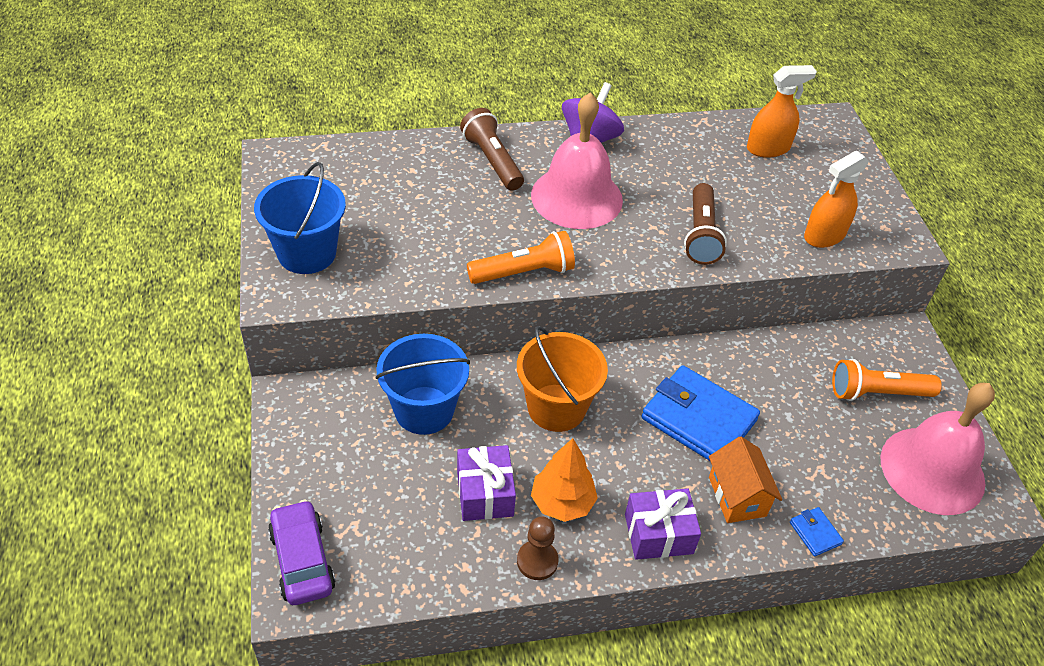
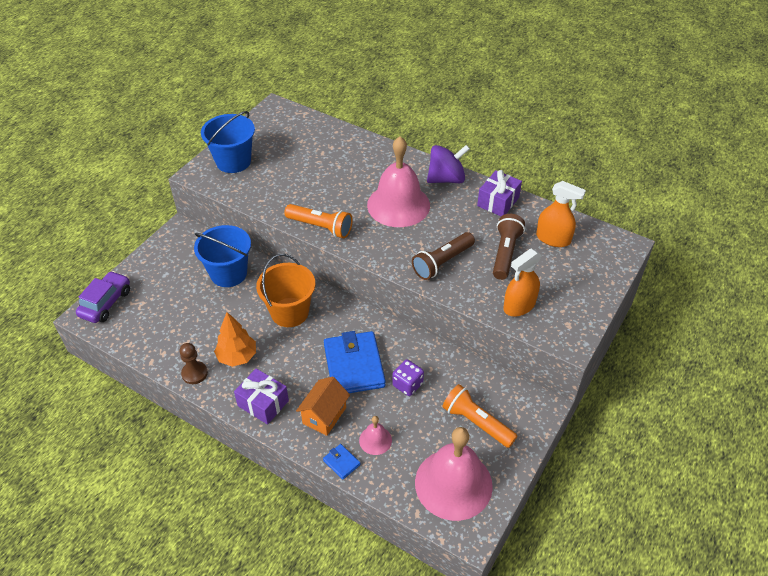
camera: 45 degrees right, 0 degrees up
purple gift [457,445,516,521] -> purple gift moved to [477,170,522,216]
brown flashlight [460,108,524,191] -> brown flashlight moved to [493,214,525,280]
blue wallet [790,507,844,557] -> blue wallet turned 60 degrees counterclockwise [323,444,360,480]
orange spray bottle [804,151,869,248] -> orange spray bottle turned 45 degrees counterclockwise [503,248,542,317]
none -> pink bell [359,416,392,455]
none -> purple dice [392,360,424,396]

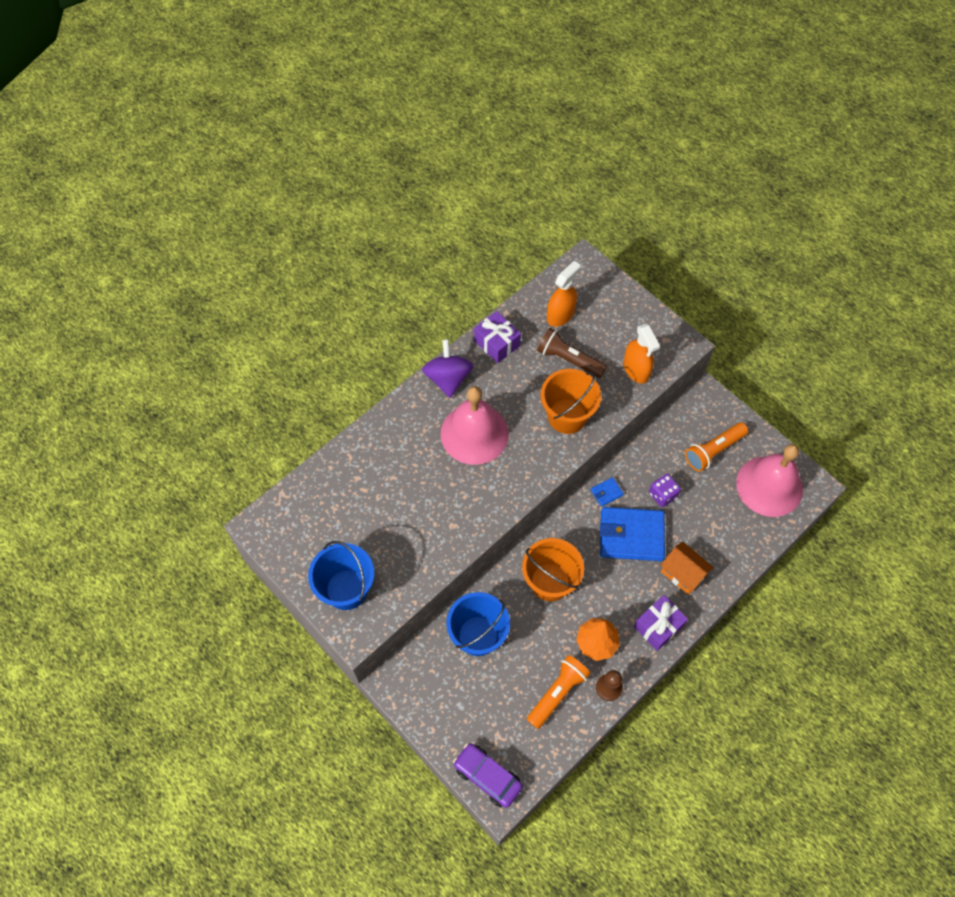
camera: 75 degrees left, 15 degrees up
orange flashlight [284,204,353,238] -> orange flashlight moved to [527,655,591,729]
blue wallet [323,444,360,480] -> blue wallet moved to [591,477,624,507]
pink bell [359,416,392,455] -> none
brown flashlight [412,232,475,280] -> orange bucket [540,369,601,434]

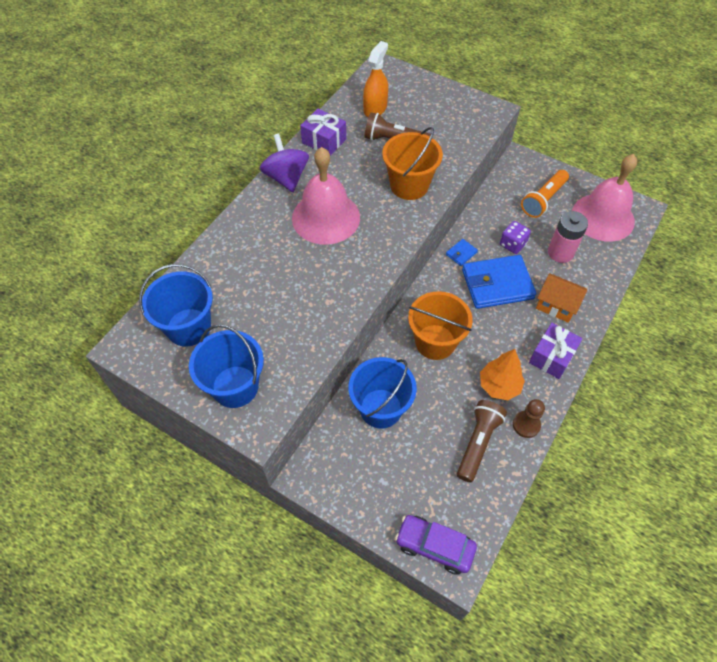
camera: 15 degrees left, 5 degrees down
orange flashlight [527,655,591,729] -> brown flashlight [457,400,507,483]
orange spray bottle [623,324,660,384] -> none
none -> blue bucket [139,264,213,347]
none -> pink battery [548,211,588,263]

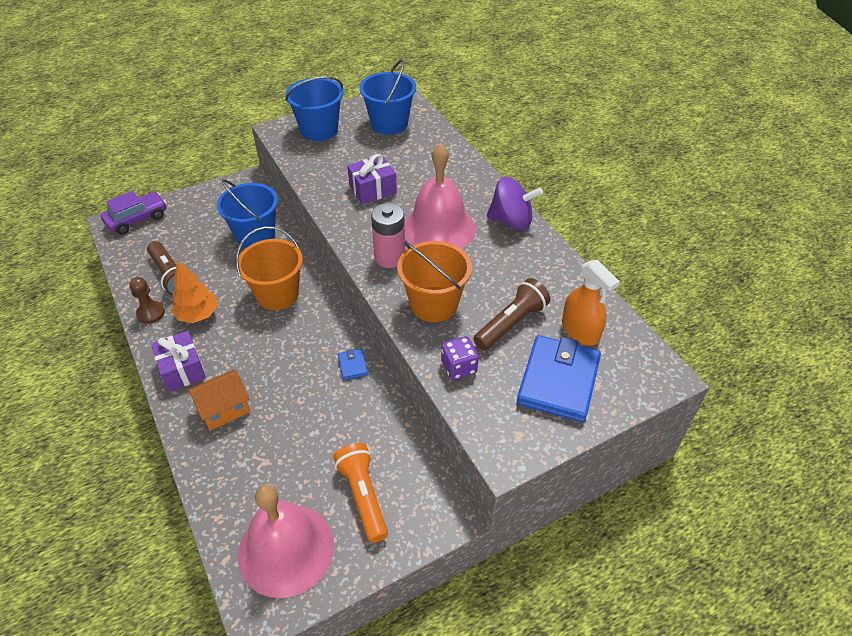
camera: 120 degrees right, 10 degrees down
purple gift [300,108,346,156] -> purple gift moved to [347,154,397,204]
blue wallet [462,255,536,309] -> blue wallet moved to [517,335,601,422]
purple dice [500,221,531,254] -> purple dice moved to [441,336,479,380]
pink battery [548,211,588,263] -> pink battery moved to [371,203,405,268]

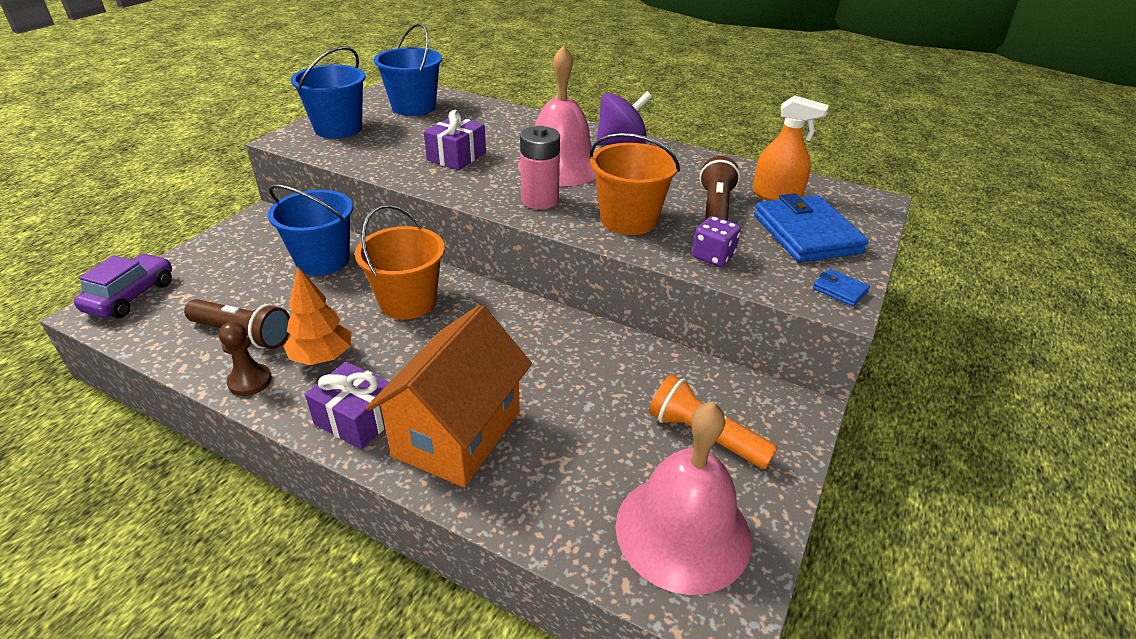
camera: 35 degrees left, 10 degrees down
orange house [188,369,250,431] -> orange house [366,305,532,487], size x1.77
blue wallet [338,349,368,380] -> blue wallet moved to [813,269,870,306]

